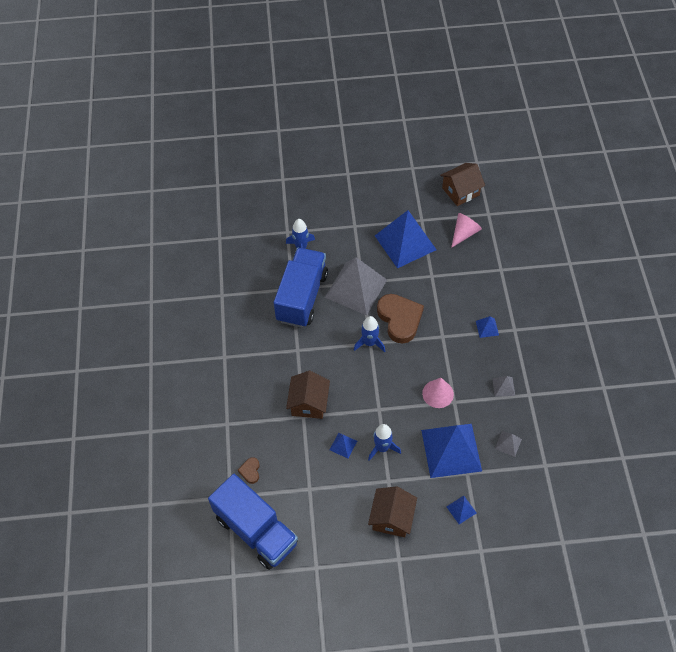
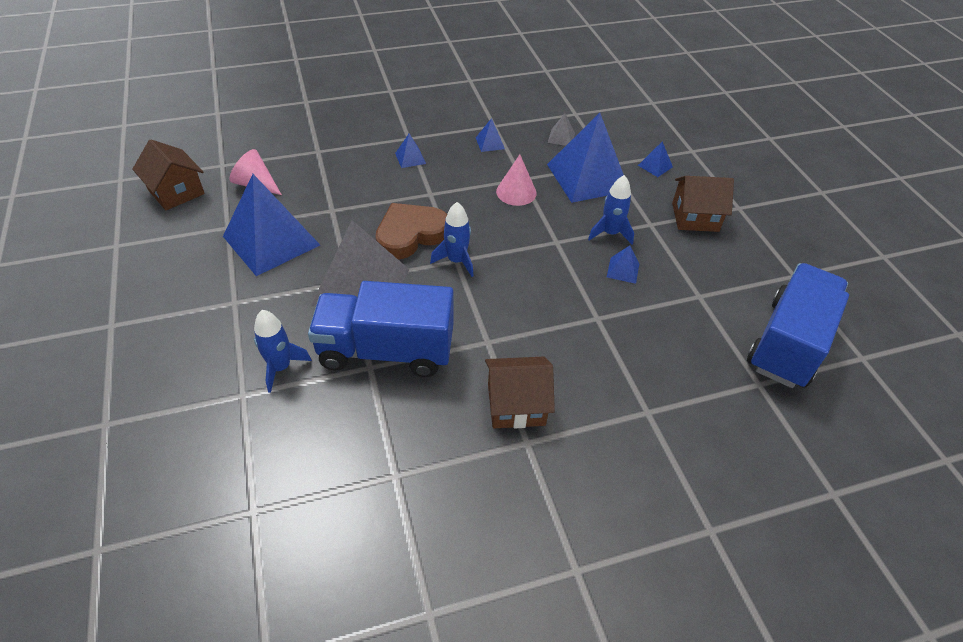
camera: 105 degrees left, 10 degrees down
brown heart [238,457,260,484] -> none
brown house [286,371,330,419] -> brown house moved to [485,356,555,428]
grey pyramid [492,376,515,397] -> blue pyramid [476,118,505,152]

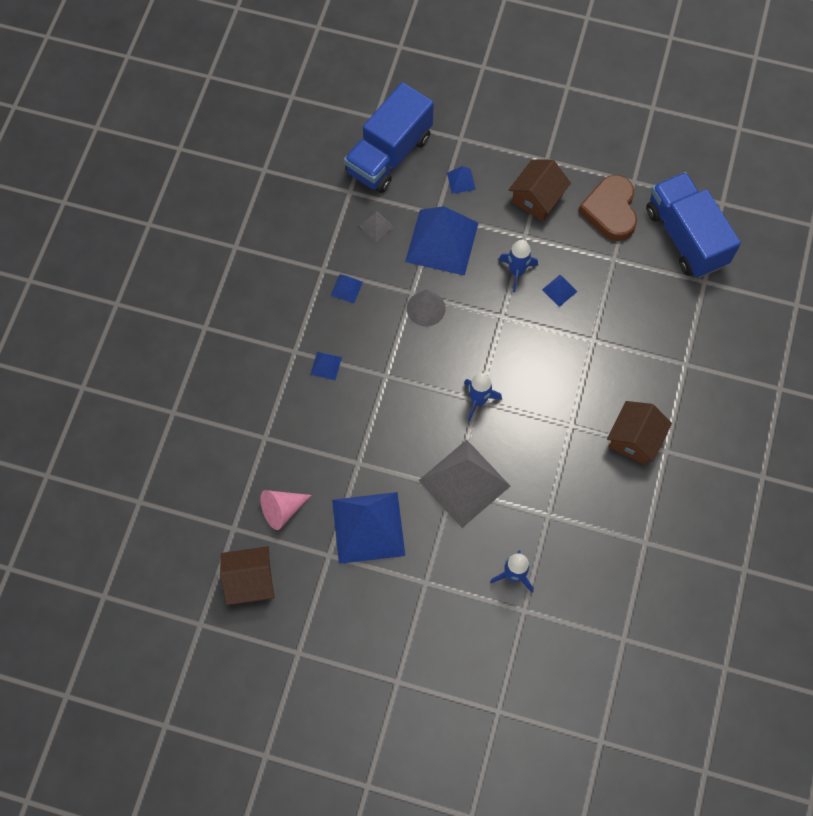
camera: 55 degrees left, 20 degrees up
blue truck [308,281,453,377] -> blue truck moved to [344,82,434,193]
brown heart [375,203,447,259] -> brown heart moved to [578,175,637,241]
pink cone [496,155,537,206] -> grey cone [407,289,445,326]

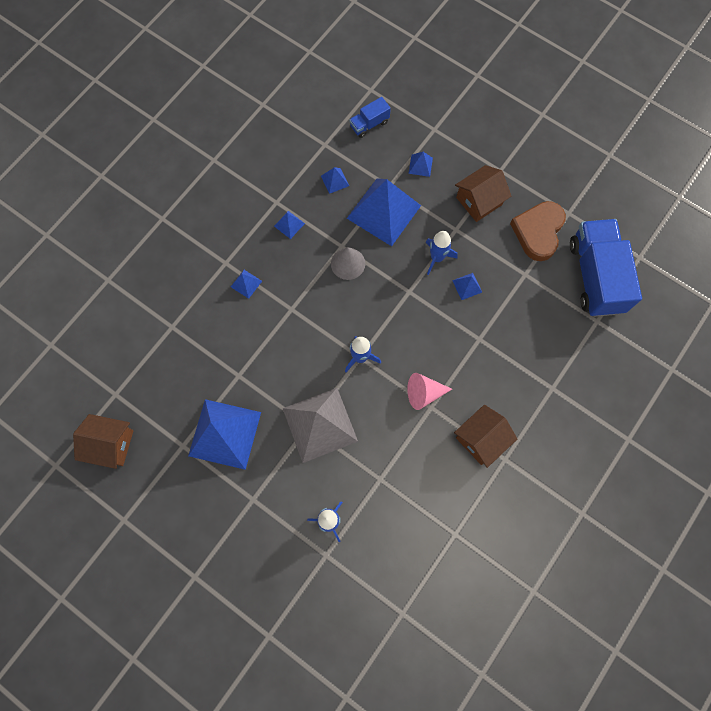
camera: 20 degrees right, 5 degrees up
pink cone [260,490,311,530] -> pink cone moved to [407,373,452,410]
blue truck [344,82,434,193] -> blue truck [349,97,391,138], size x0.46
grey pyramid [359,211,394,242] -> blue pyramid [321,167,349,194]

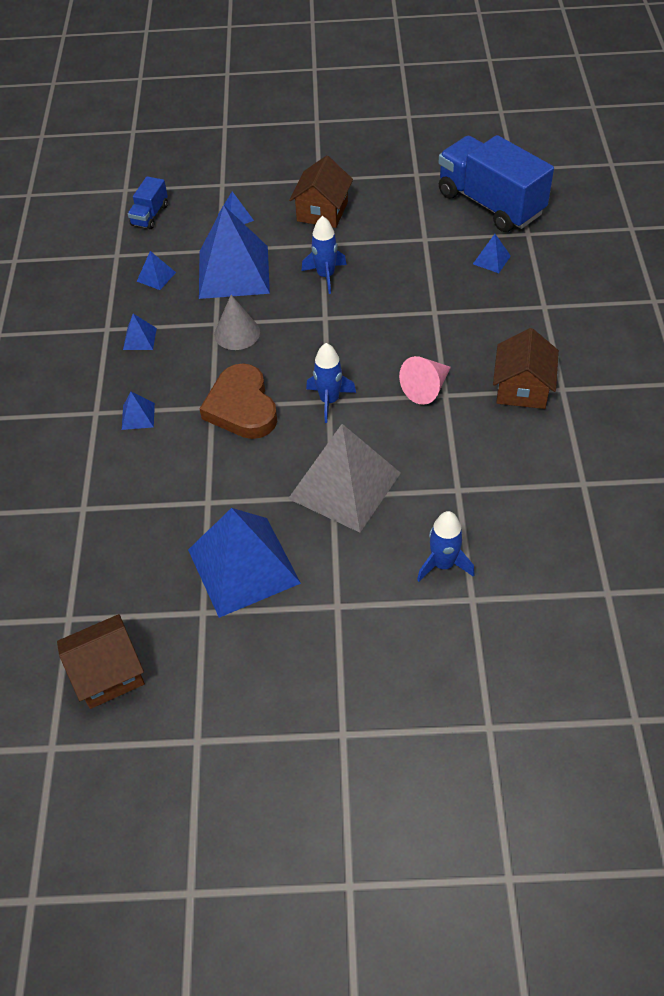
camera: 35 degrees left, 20 degrees down
blue pyramid [452,273,482,300] -> blue pyramid moved to [473,234,511,273]
brown heart [510,201,566,261] -> brown heart moved to [200,363,277,439]

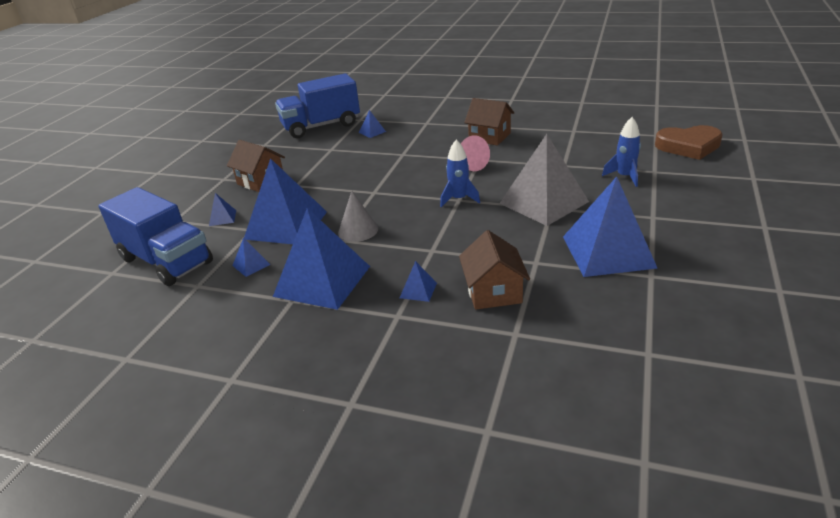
camera: 70 degrees left, 20 degrees down
brown house [57,614,145,709] -> brown house moved to [459,230,530,310]
blue pyramid [123,314,157,350] -> blue pyramid [273,208,370,310], size x2.44
blue truck [128,176,168,229] -> blue truck [99,187,213,286], size x2.18
brown heart [200,363,277,439] -> brown heart moved to [655,125,723,160]
blue rocket [302,216,347,294] -> none

